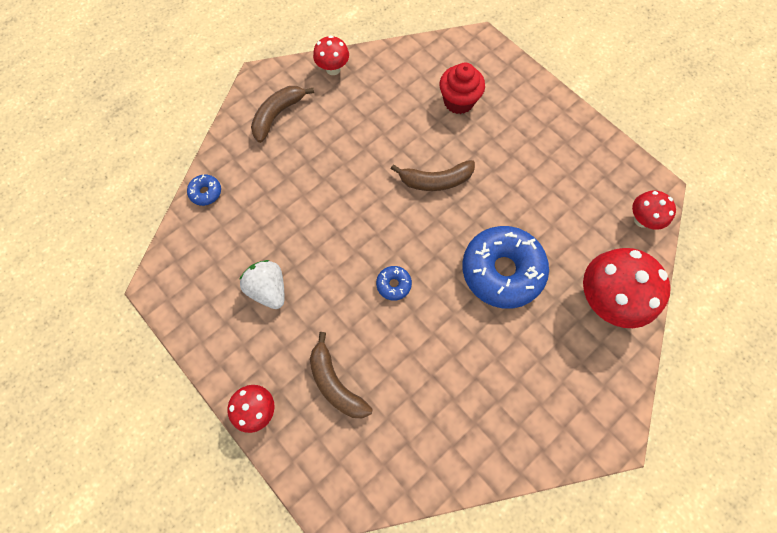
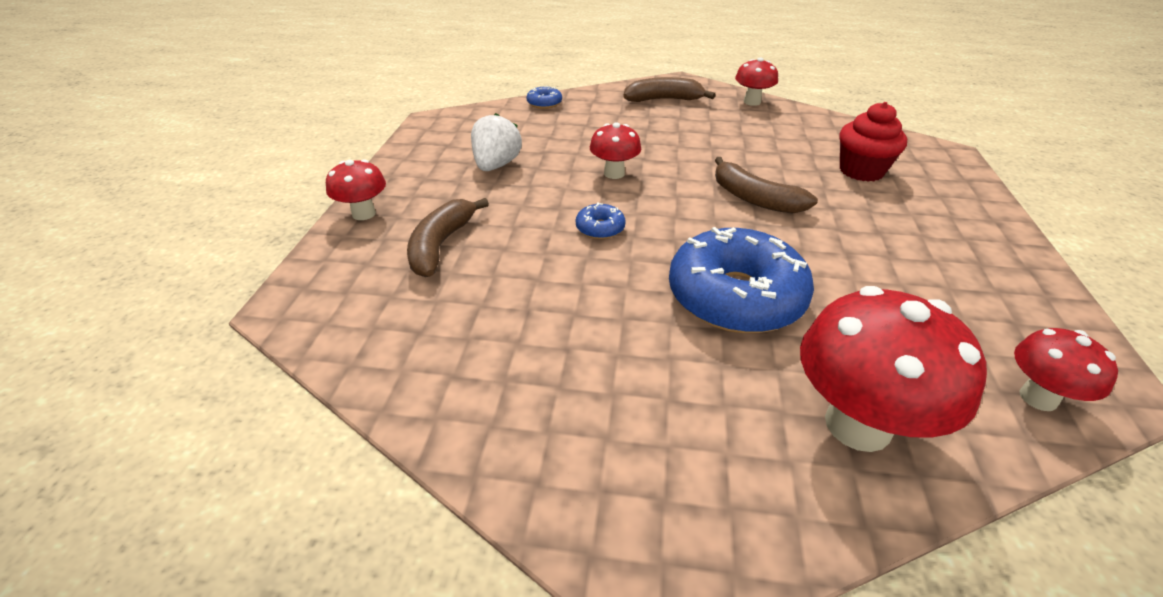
camera: 50 degrees right, 30 degrees down
none -> red mushroom [590,122,641,179]

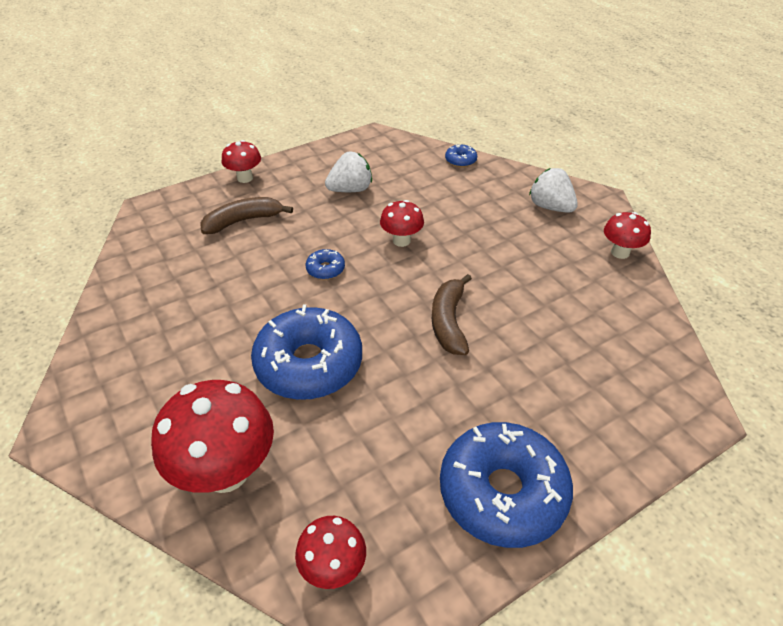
camera: 50 degrees right, 5 degrees up
brown banana [623,77,715,102] -> white strawberry [529,168,578,213]
red cupcake [839,102,907,182] -> none
none -> blue donut [440,422,573,548]

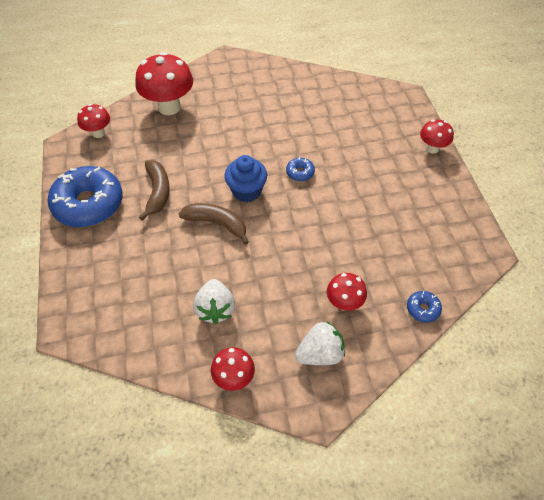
camera: 110 degrees right, 10 degrees up
brown banana [200,197,293,234] -> brown banana moved to [139,160,170,221]
blue donut [251,305,362,400] -> none
white strawberry [325,151,372,192] -> white strawberry moved to [193,279,235,324]
red mushroom [380,200,424,247] -> red mushroom moved to [327,273,367,311]
none -> blue cupcake [224,155,267,202]

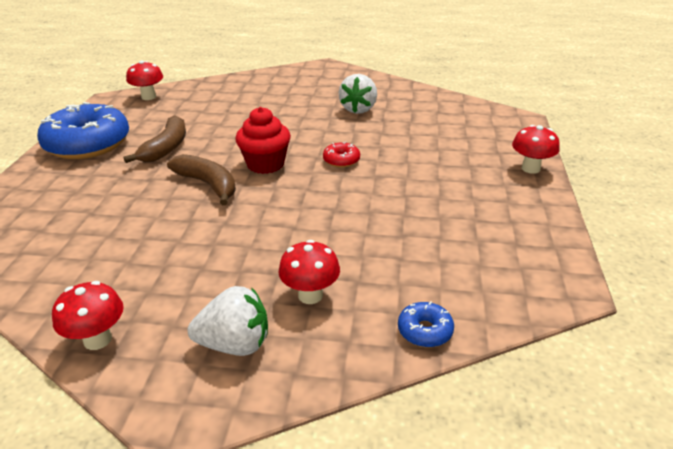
camera: 20 degrees right, 20 degrees down
red mushroom [135,52,193,115] -> none
white strawberry [193,279,235,324] -> white strawberry moved to [339,74,377,114]
blue cupcake [224,155,267,202] -> red cupcake [235,107,291,174]
blue donut [286,157,315,181] -> red donut [323,141,360,168]

